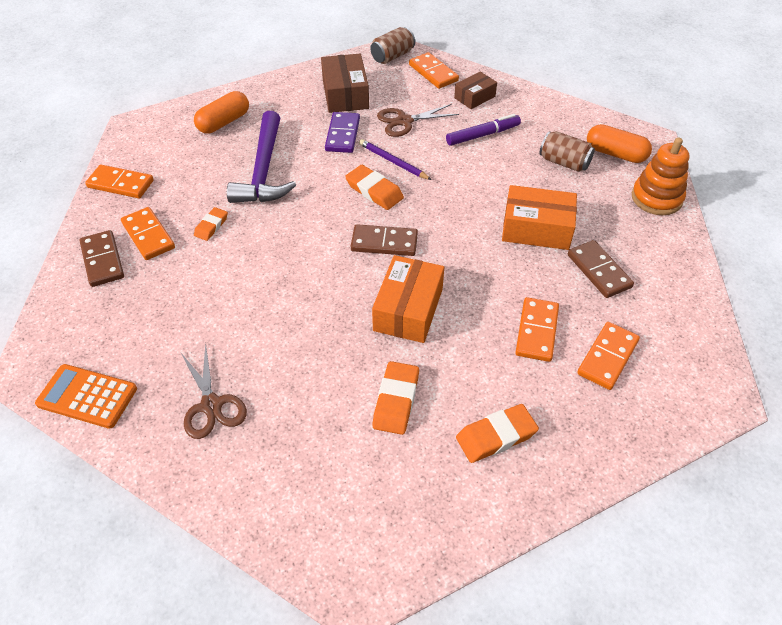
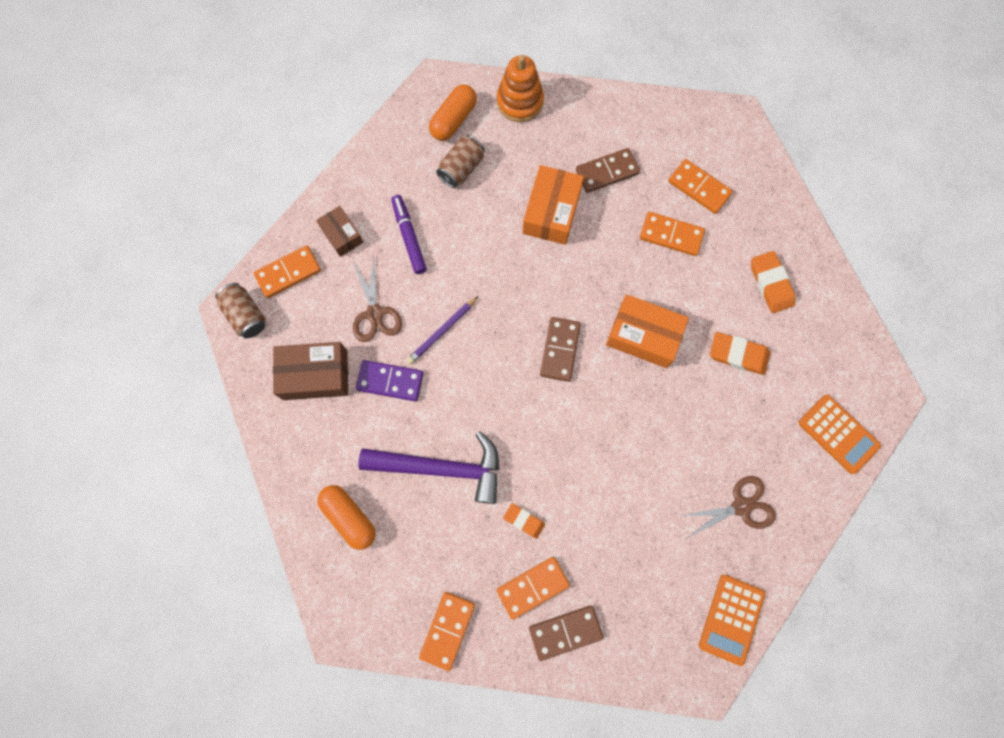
camera: 85 degrees left, 25 degrees up
orange eraser [345,165,404,210] -> none
none -> orange calculator [798,395,881,474]

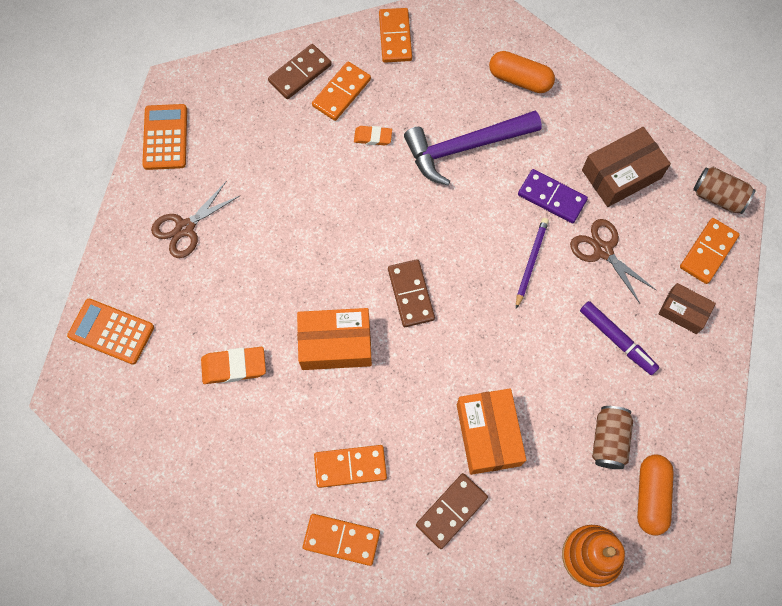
camera: 155 degrees right, 5 degrees down
purple domino [356,360,423,401] -> purple domino turned 45 degrees clockwise [518,169,588,223]
orange eraser [751,251,795,313] -> none

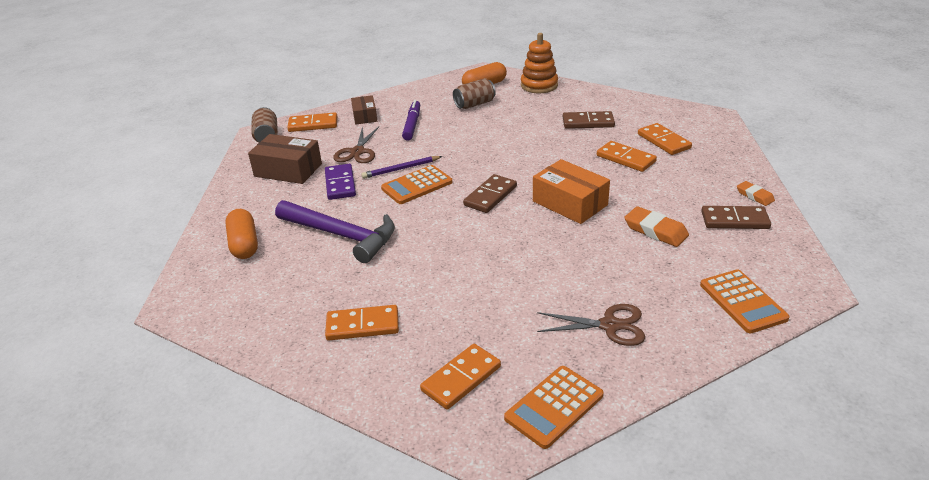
camera: 130 degrees left, 35 degrees down
brown domino [268,44,332,99] -> brown domino moved to [701,206,771,229]
orange eraser [354,126,392,145] -> orange eraser moved to [737,181,775,206]
orange domino [379,8,412,63] -> orange domino moved to [420,344,501,409]
orange box [457,388,526,475] -> none
none -> orange calculator [381,165,452,204]

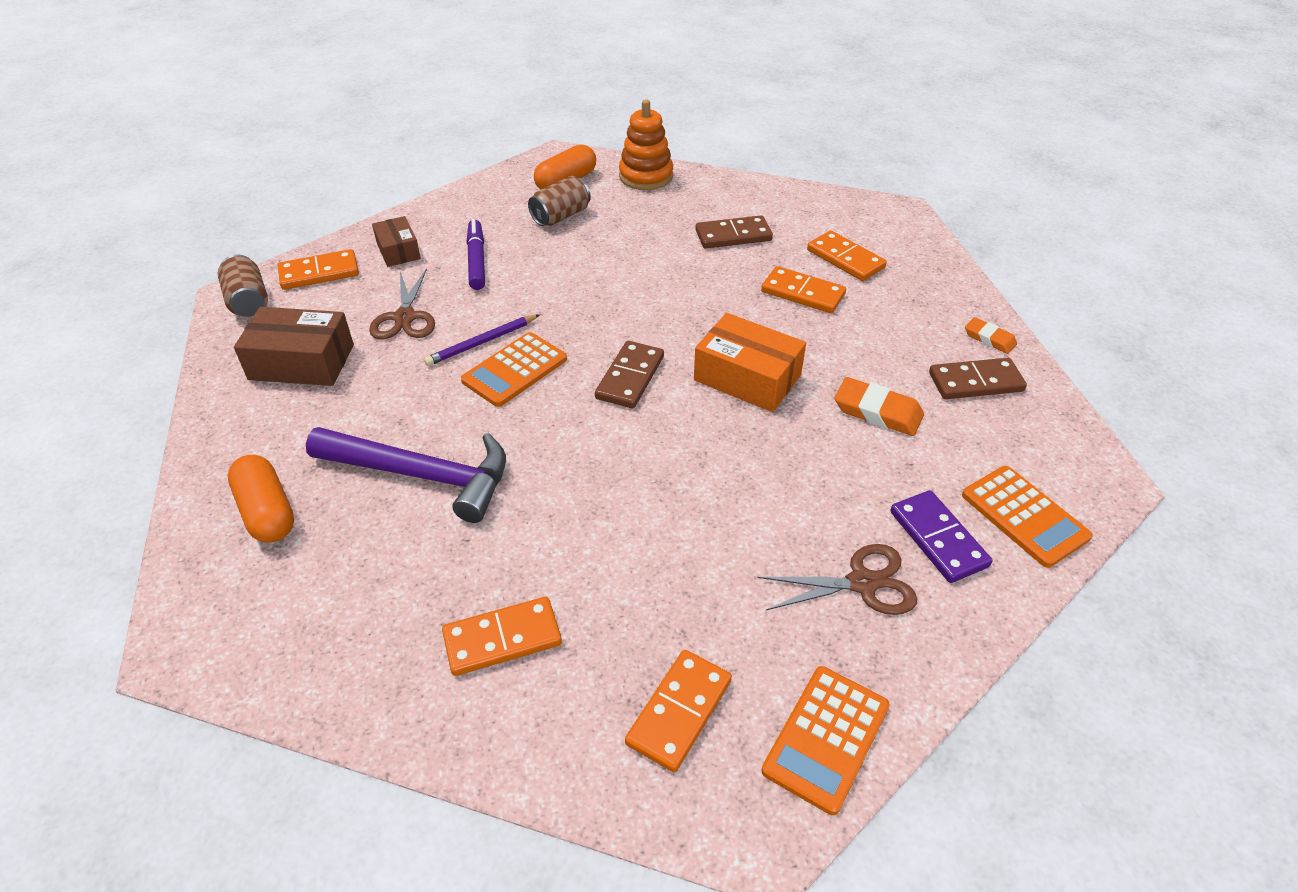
camera: 15 degrees left, 10 degrees up
purple domino [325,164,356,200] -> purple domino moved to [890,490,992,583]

